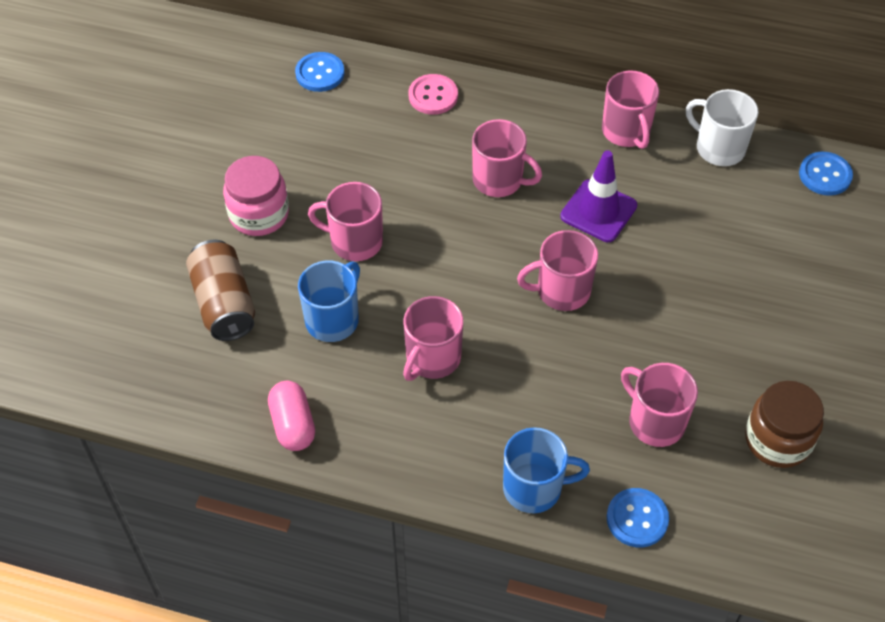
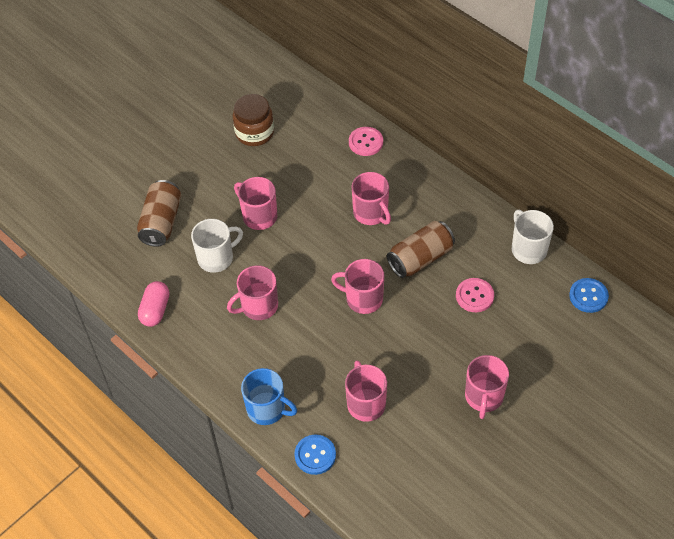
camera: 30 degrees right, 0 degrees up
pink jar [223,156,289,236] -> none
blue button [295,52,345,92] -> none
blue mug [298,261,360,342] -> white mug [191,219,243,273]
purple traffic cone [560,150,637,242] -> brown can [387,221,455,278]
pink mug [602,71,659,149] -> pink mug moved to [465,355,509,419]
brown jar [745,381,824,468] -> brown jar moved to [233,94,274,146]
none -> pink button [456,278,494,312]

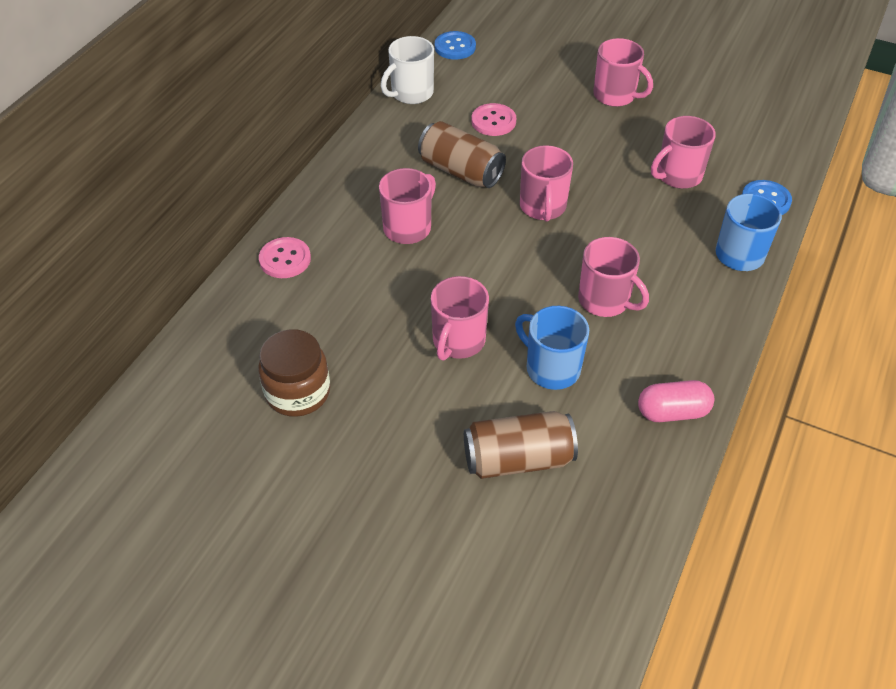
camera: 110 degrees left, 5 degrees down
white mug [191,219,243,273] -> blue mug [515,306,589,390]
pink mug [465,355,509,419] -> pink mug turned 45 degrees clockwise [593,38,653,107]

